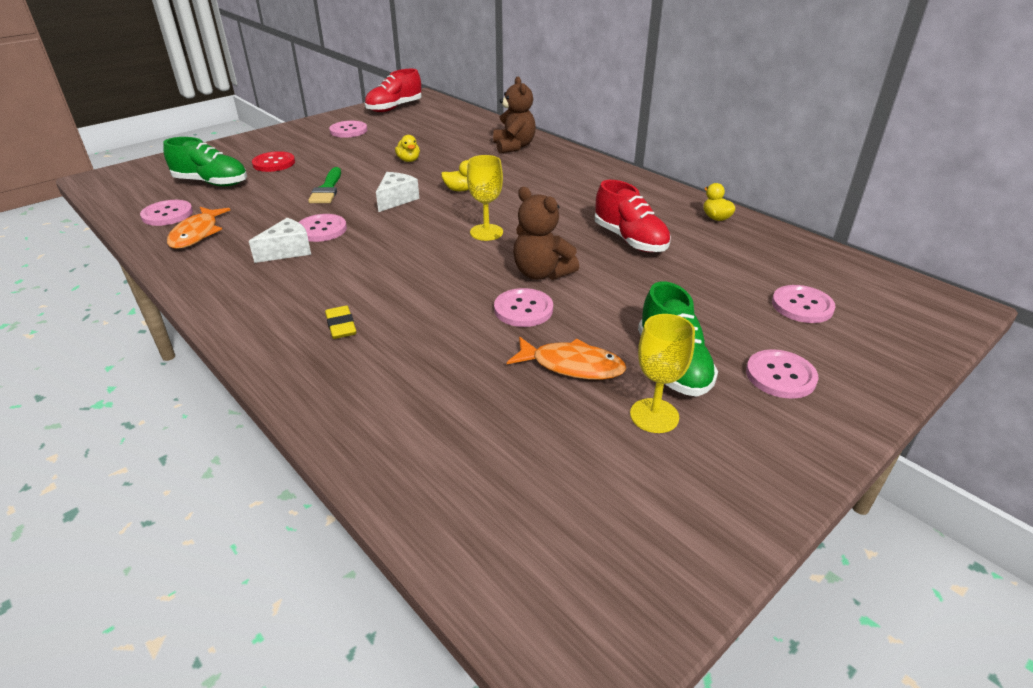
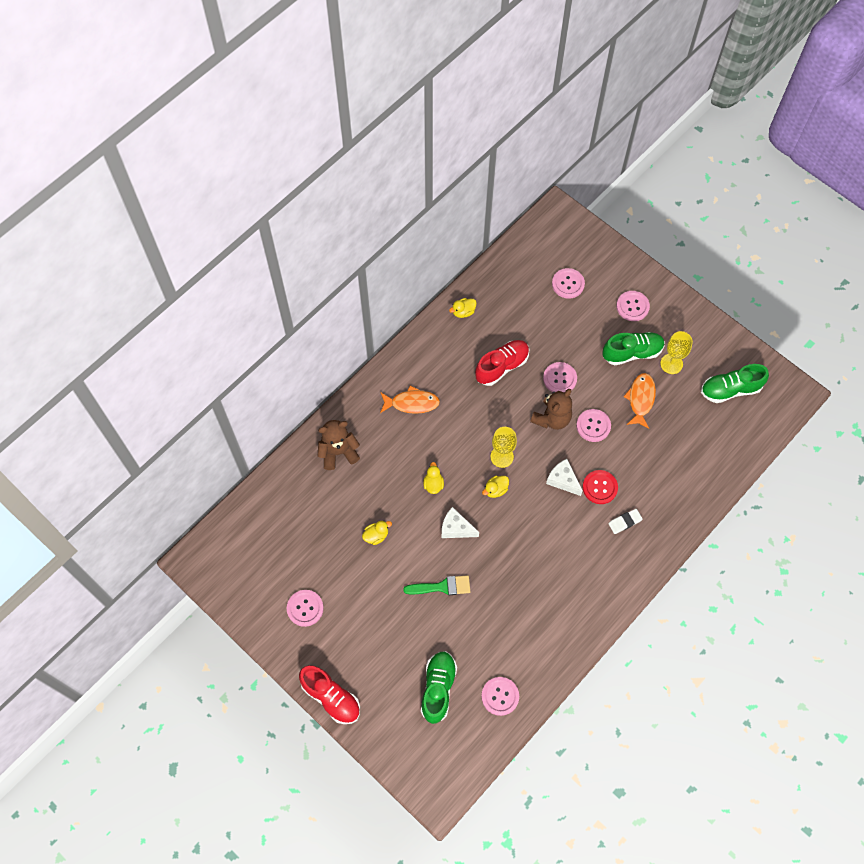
camera: 95 degrees left, 30 degrees up
orange fish [167,207,230,249] -> orange fish moved to [380,386,440,414]
white cheese [249,218,311,263] -> white cheese moved to [546,459,583,496]
red button [252,151,295,172] -> red button moved to [582,470,618,504]
pink button [299,214,347,242] -> pink button moved to [543,362,577,393]
yellow eraser [325,306,356,339] -> white eraser [608,509,643,534]
red shoe [365,69,422,112] -> red shoe moved to [299,665,360,724]
none -> yellow duck [482,476,509,498]
none -> green shoe [701,364,769,403]

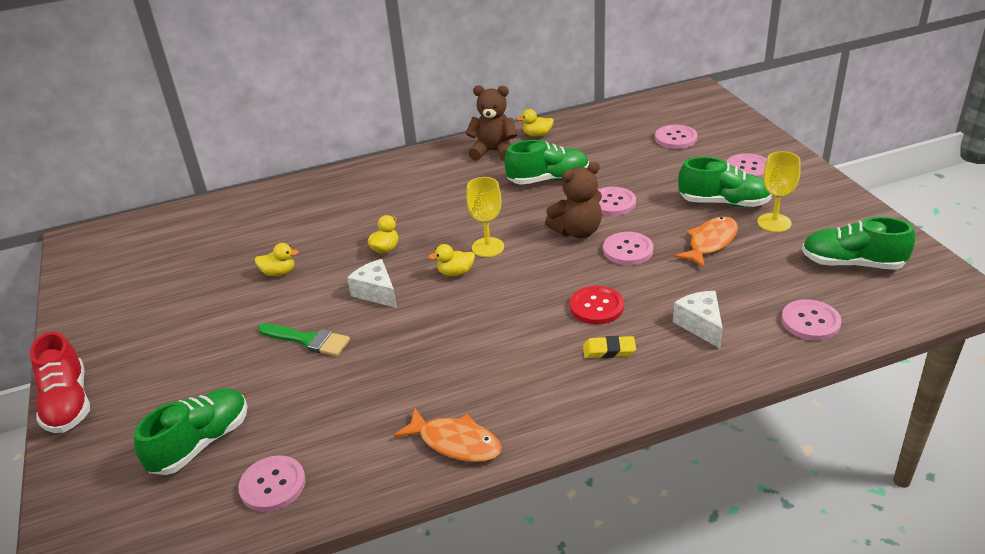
camera: 30 degrees right, 30 degrees down
pink button [287,590,324,627] -> pink button moved to [781,299,841,341]
brown teddy bear [318,420,360,470] -> brown teddy bear moved to [466,85,517,162]
orange fish [380,386,440,414] -> orange fish moved to [394,408,502,462]
red shoe [475,340,529,386] -> green shoe [505,140,589,185]
white cheese [546,459,583,496] -> white cheese moved to [673,291,723,348]
white eraser [608,509,643,534] -> yellow eraser [583,336,636,358]

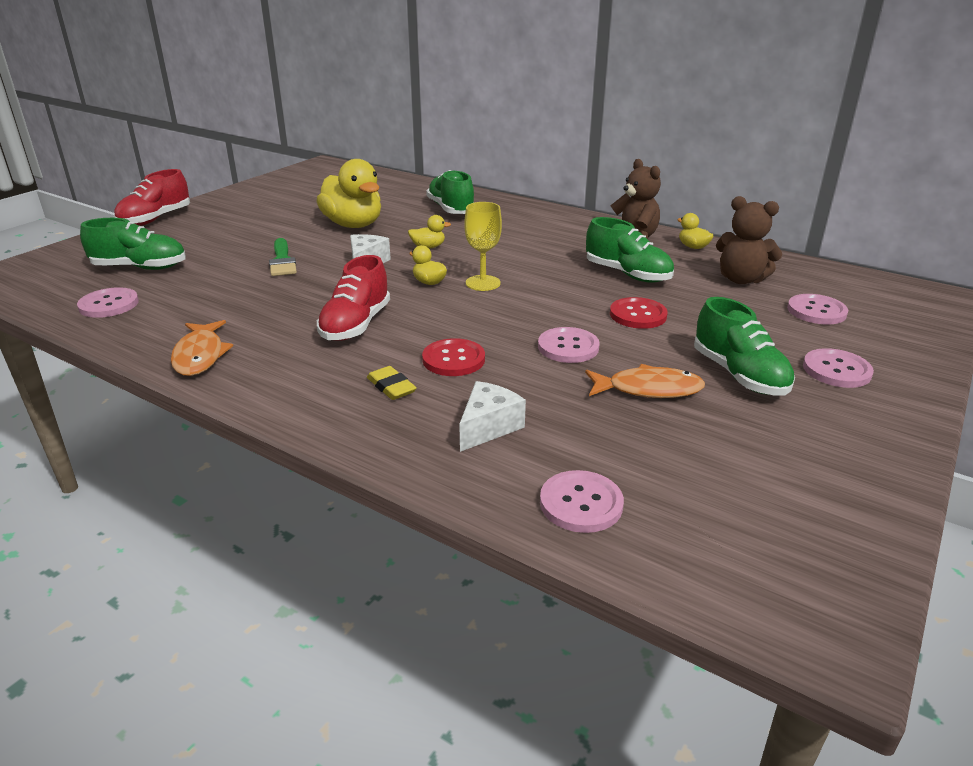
camera: 50 degrees right, 5 degrees down
yellow duck [255,243,299,276] -> yellow duck [316,159,381,228], size x2.26
brown teddy bear [545,162,602,238] -> brown teddy bear moved to [716,196,782,284]
pink button [598,187,636,216] -> red button [610,297,668,329]
yellow goblet [757,151,801,232] -> none
green shoe [802,217,915,270] -> green shoe moved to [426,170,474,214]
none -> red shoe [317,255,390,341]

